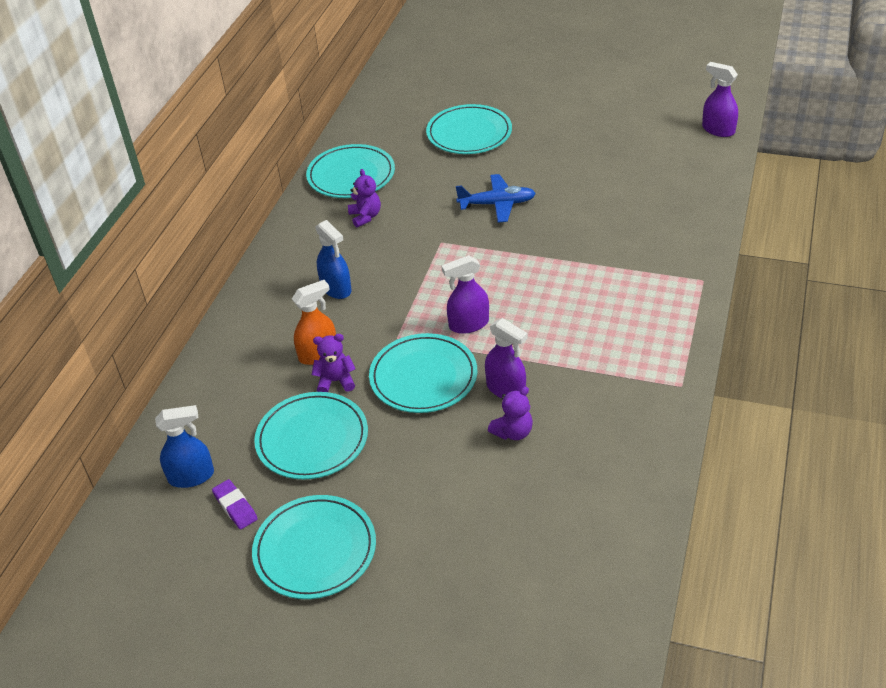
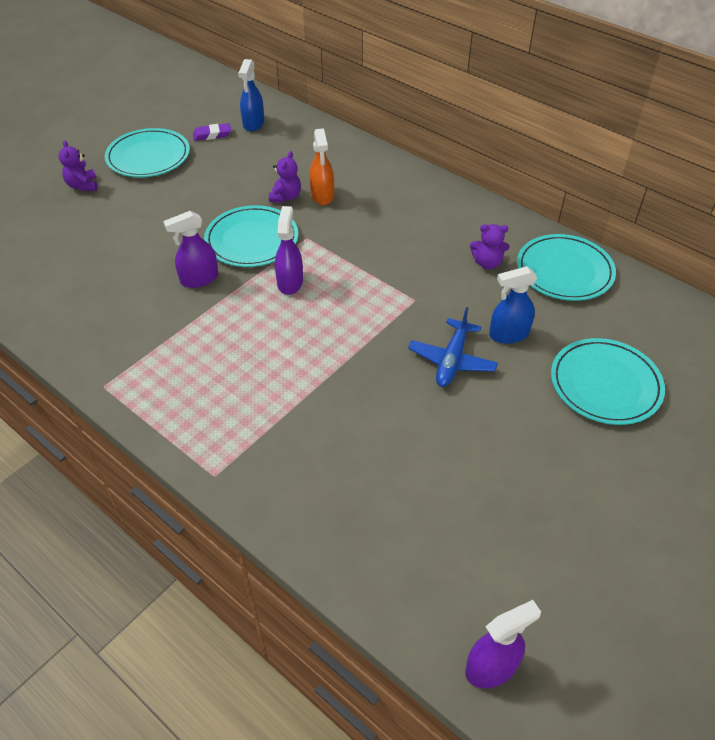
camera: 110 degrees right, 5 degrees up
turquoise plate [254,392,368,480] -> none
blue spray bottle [316,220,351,299] -> blue spray bottle moved to [489,266,537,344]
purple teddy bear [488,387,533,440] -> purple teddy bear moved to [59,140,97,191]

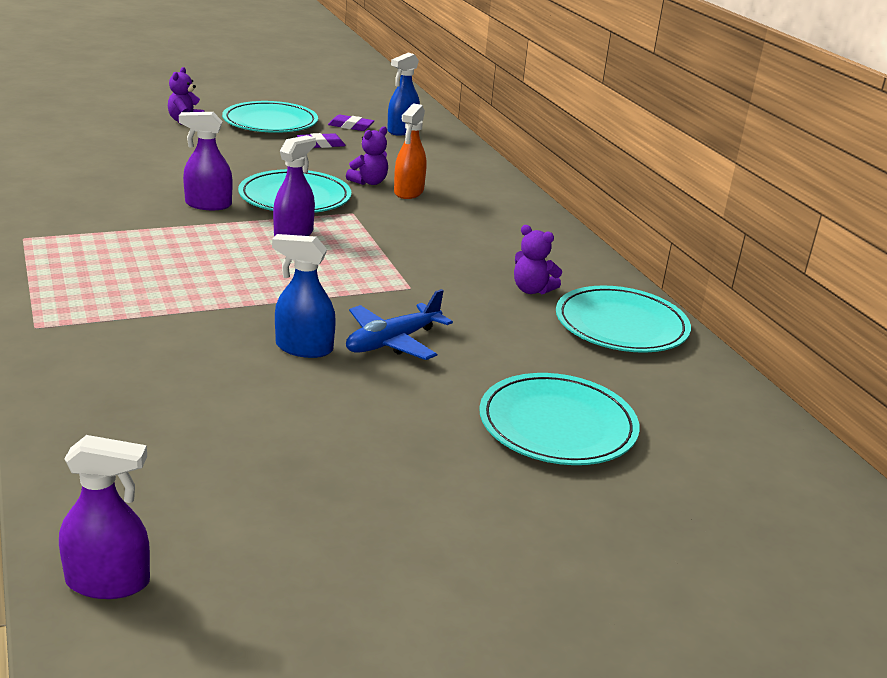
camera: 25 degrees right, 20 degrees down
blue spray bottle [489,266,537,344] -> blue spray bottle moved to [272,234,336,358]
none -> purple eraser [297,133,346,148]

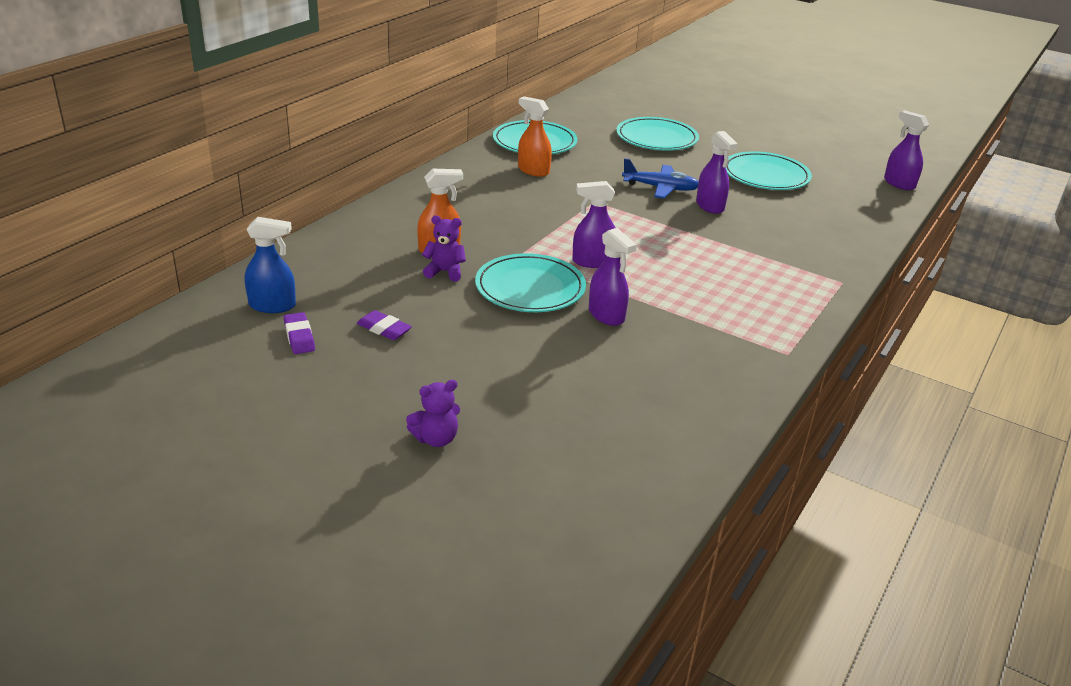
camera: 125 degrees left, 5 degrees up
turquoise plate [222,101,318,133] -> turquoise plate moved to [726,151,812,190]
blue spray bottle [272,234,336,358] -> purple spray bottle [696,131,738,214]
purple teddy bear [514,225,562,294] -> orange spray bottle [518,96,552,177]

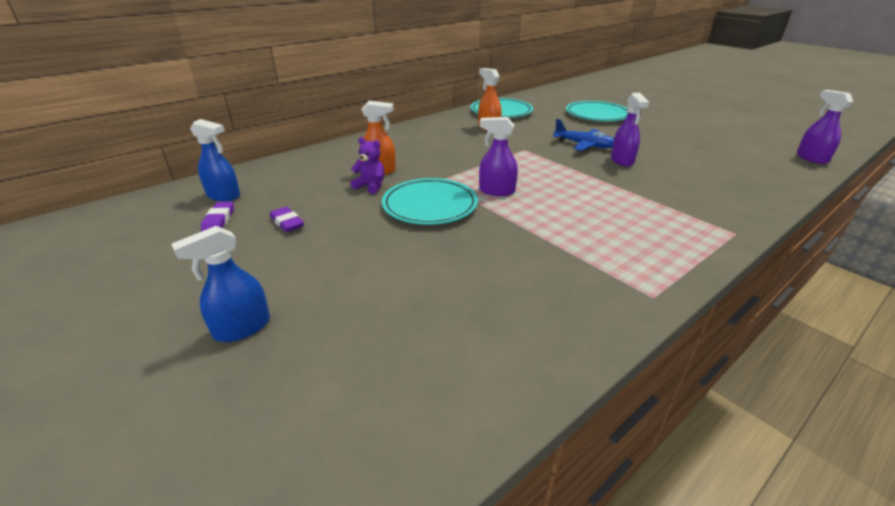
camera: 20 degrees right, 0 degrees up
purple teddy bear [406,380,460,447] -> blue spray bottle [171,226,270,342]
purple spray bottle [589,228,637,326] -> none
turquoise plate [726,151,812,190] -> none

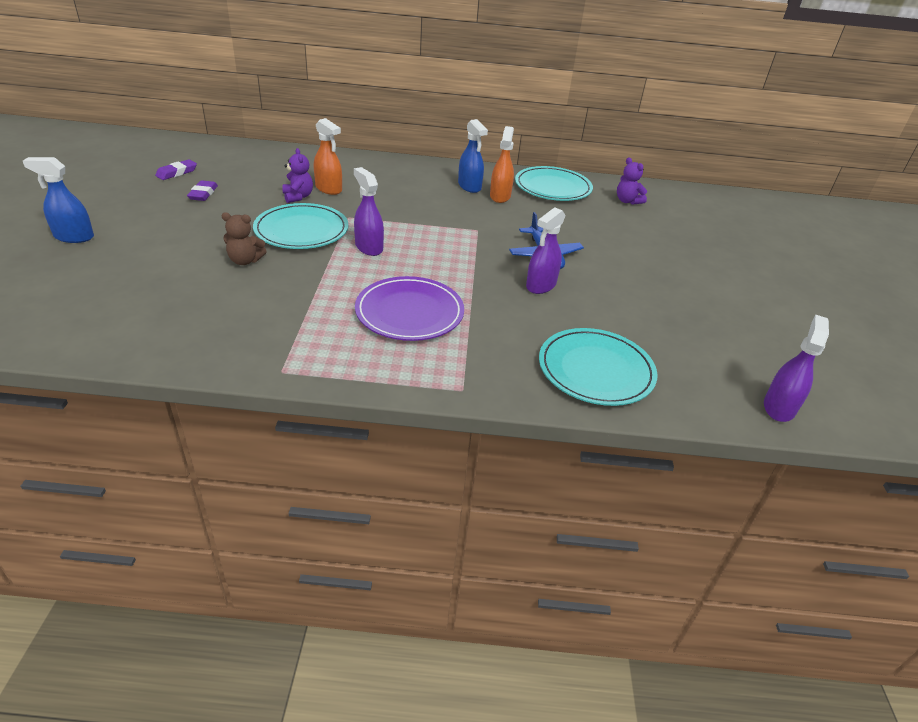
camera: 40 degrees right, 5 degrees up
blue spray bottle [190,119,240,201] -> blue spray bottle moved to [458,119,488,193]
turquoise plate [566,101,628,121] -> turquoise plate moved to [539,328,658,406]
none -> brown teddy bear [221,212,267,265]
none -> purple plate [355,276,464,341]
none -> purple teddy bear [617,157,647,205]

